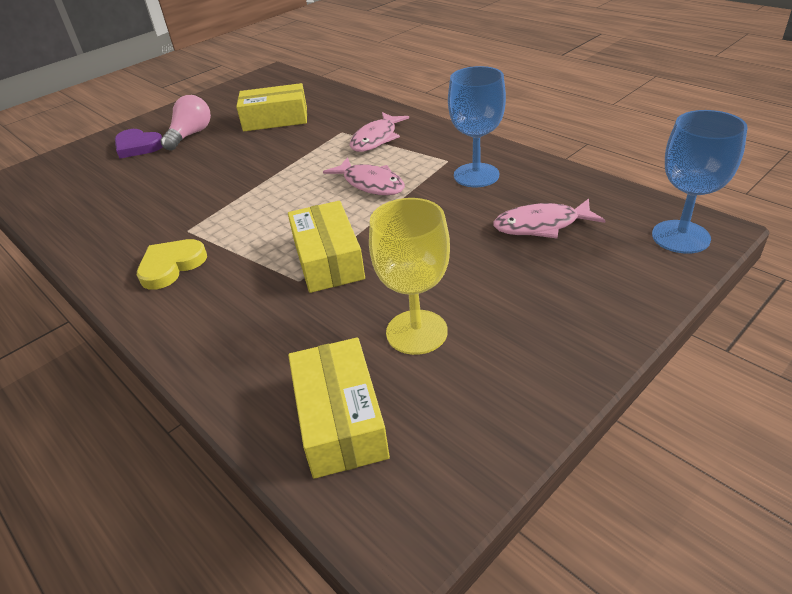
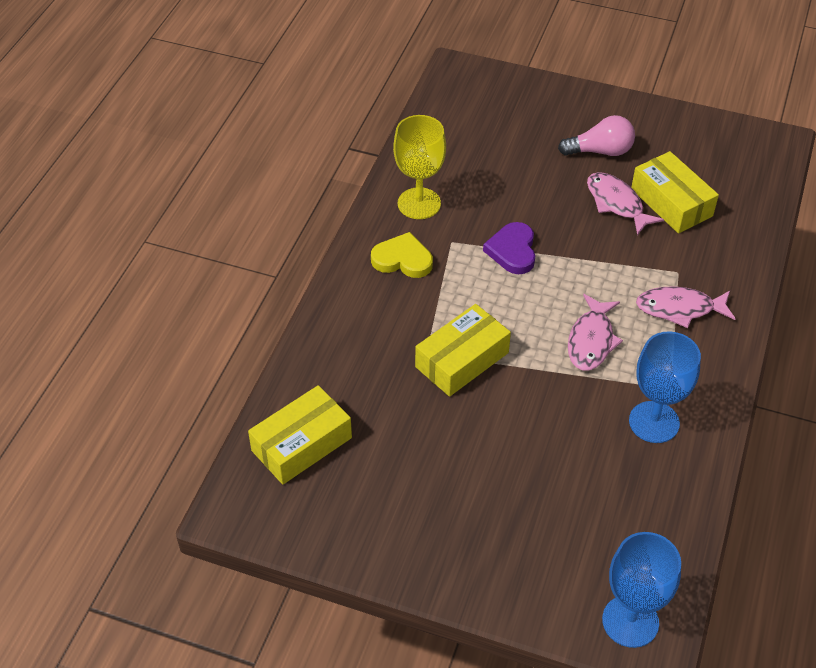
camera: 60 degrees right, 10 degrees up
purple heart [115,129,163,159] -> purple heart moved to [483,222,535,274]
yellow goblet [369,198,450,355] -> yellow goblet moved to [393,115,446,219]
pink fish [493,199,606,238] -> pink fish moved to [587,172,664,236]

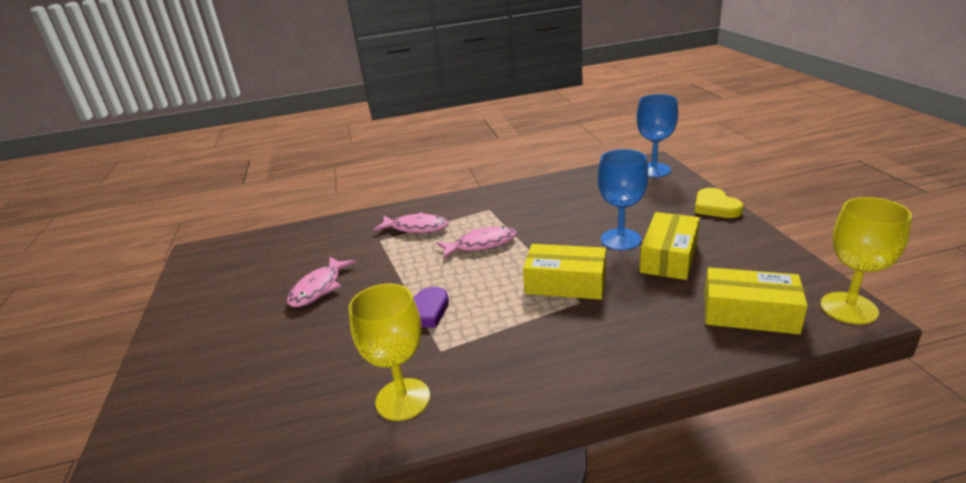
camera: 120 degrees left, 20 degrees down
yellow heart [371,232,433,278] -> yellow heart moved to [695,188,743,218]
pink light bulb [558,115,635,156] -> none
blue goblet [629,331,701,443] -> blue goblet moved to [598,149,648,250]
yellow box [631,151,719,233] -> yellow box moved to [640,212,700,280]
pink fish [636,286,735,328] -> pink fish turned 45 degrees counterclockwise [373,212,449,233]
none -> yellow goblet [820,197,912,324]

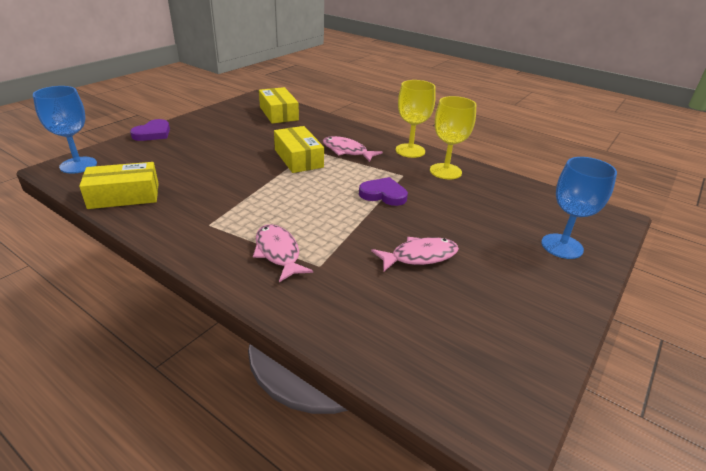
camera: 135 degrees left, 5 degrees up
pink fish [436,226,517,259] -> pink fish moved to [323,136,383,162]
blue goblet [598,149,648,250] -> blue goblet moved to [541,157,617,259]
yellow box [640,212,700,280] -> yellow box moved to [79,162,159,209]
yellow heart [695,188,743,218] -> purple heart [130,119,170,141]
yellow goblet [820,197,912,324] -> yellow goblet moved to [396,80,436,158]

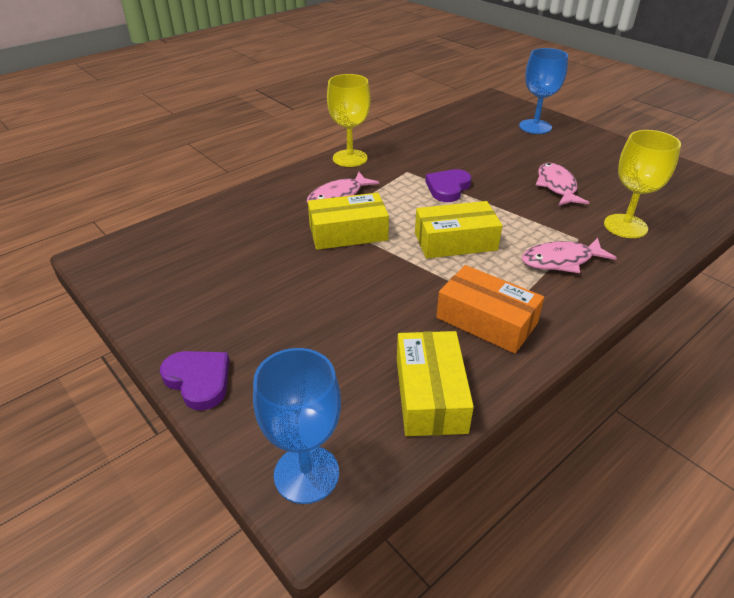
camera: 75 degrees left, 5 degrees up
yellow box [259,87,299,124] -> yellow box moved to [415,201,502,258]
yellow goblet [430,96,476,179] -> yellow goblet moved to [604,130,681,238]
none -> orange box [436,265,544,354]

